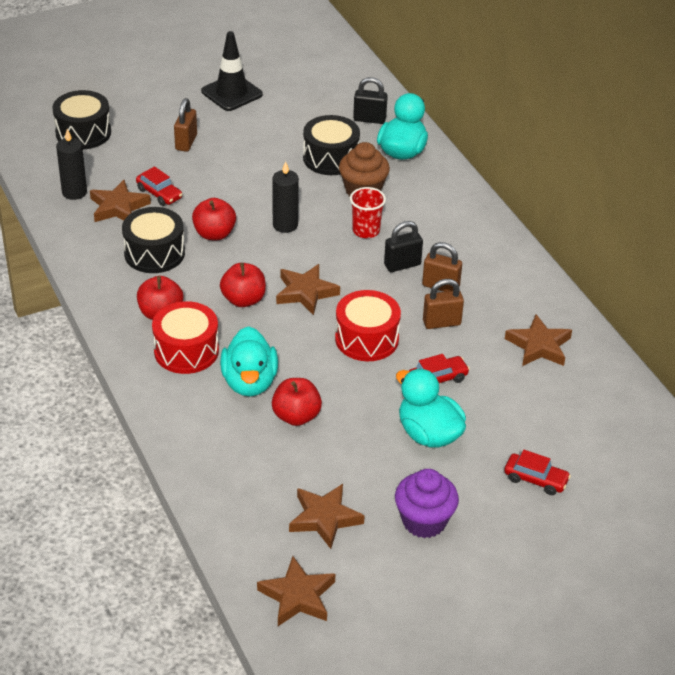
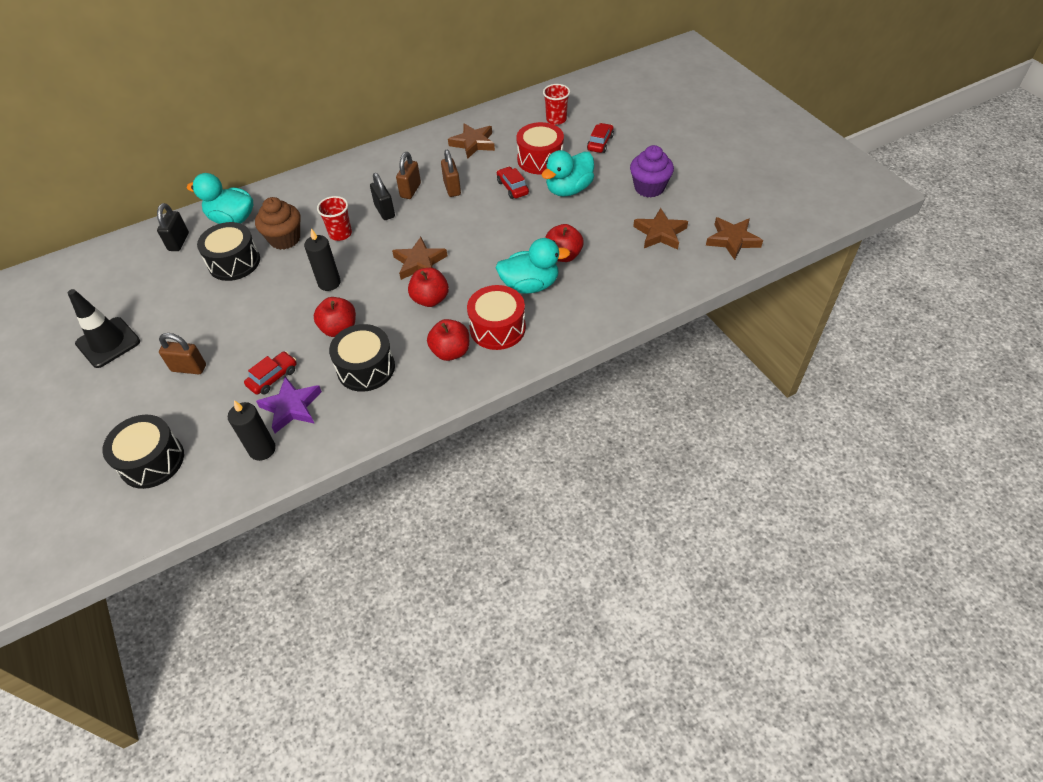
camera: 90 degrees left, 10 degrees up
brown star [90,180,151,222] -> purple star [256,376,322,433]
red drum [335,290,401,361] -> red drum moved to [516,122,564,174]
none -> red cup [543,84,570,125]

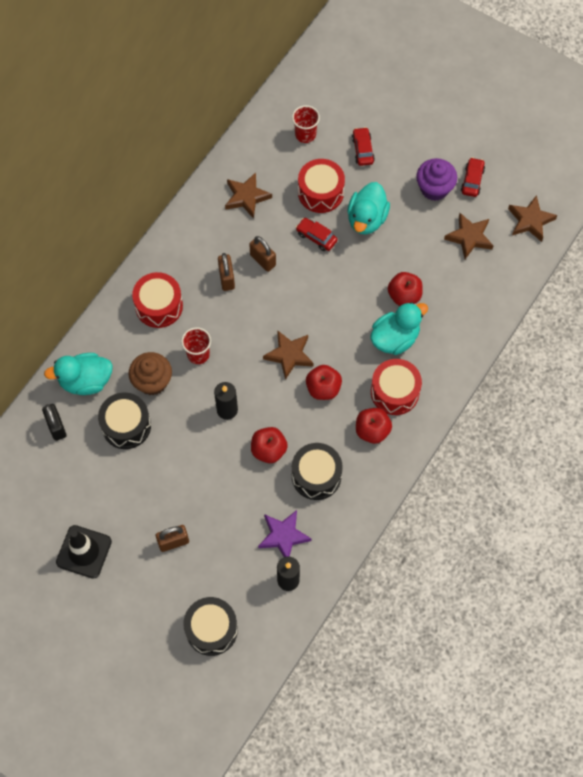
camera: 30 degrees left, 15 degrees up
red car [244,351,297,395] -> red car moved to [461,157,485,197]
black padlock [370,173,395,220] -> none
none -> red drum [132,272,183,328]

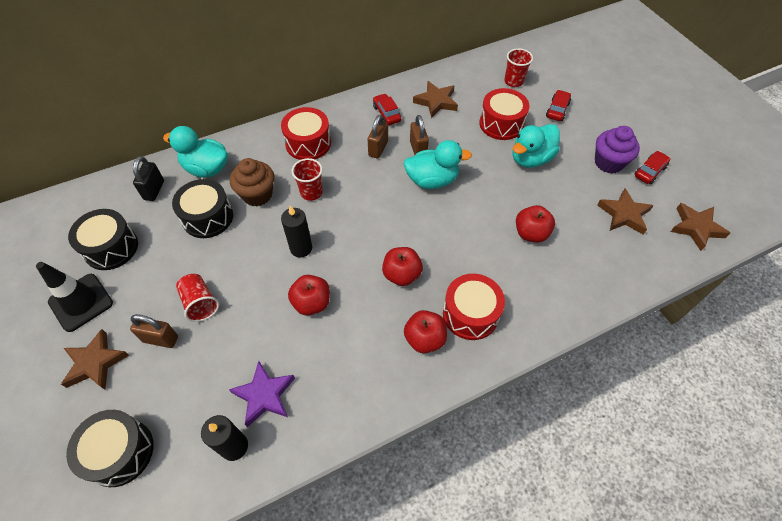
camera: 30 degrees right, 10 degrees down
brown star [263,330,314,380] -> brown star moved to [61,329,129,390]
black drum [292,443,343,500] -> black drum moved to [68,209,138,270]
red car [296,218,338,251] -> red car moved to [373,93,401,125]
turquoise duck [370,302,428,355] -> turquoise duck moved to [404,140,472,189]
none -> red cup [176,274,219,322]

